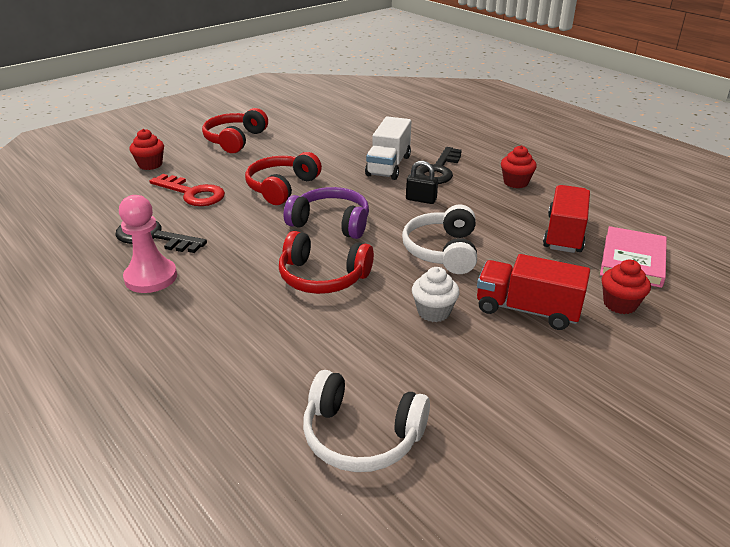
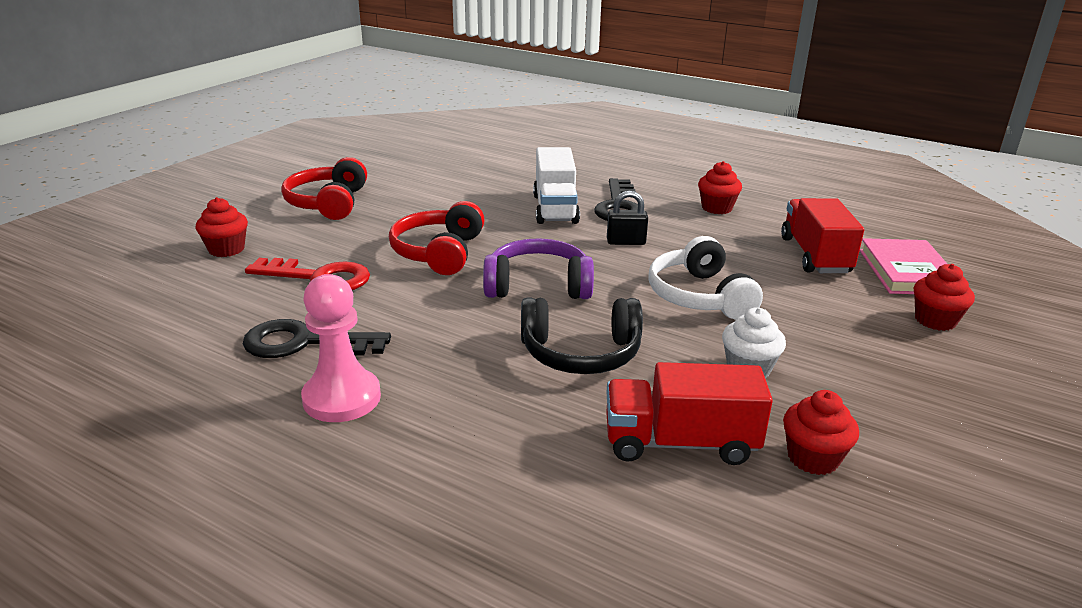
camera: 20 degrees left, 5 degrees down
red headphones [279,231,374,294] -> black headphones [521,297,643,374]
white headphones [303,370,430,472] -> none
red truck [477,254,590,330] -> red truck moved to [606,362,773,465]
none -> red cupcake [783,390,859,475]

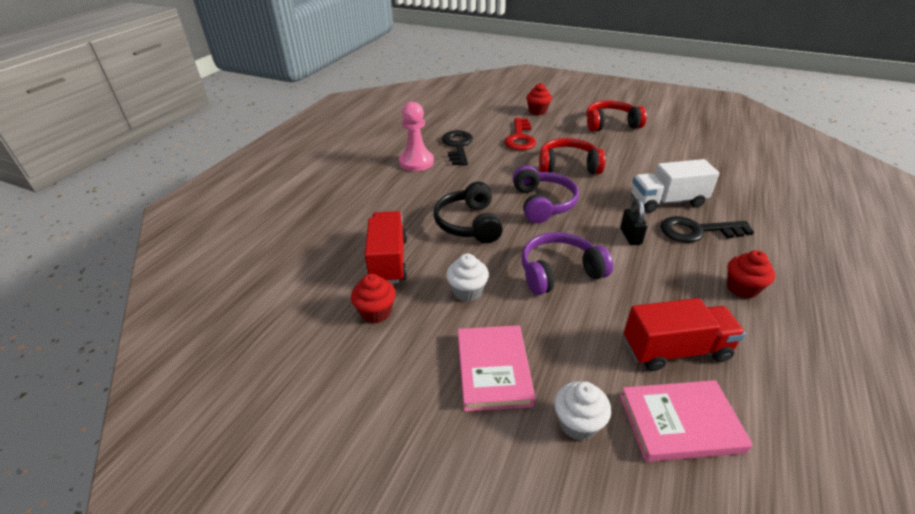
camera: 85 degrees right, 10 degrees up
white headphones [648,236,763,320] -> purple headphones [521,232,613,295]
red cupcake [914,264,975,331] -> white cupcake [554,381,611,441]
none -> pink book [458,325,535,412]

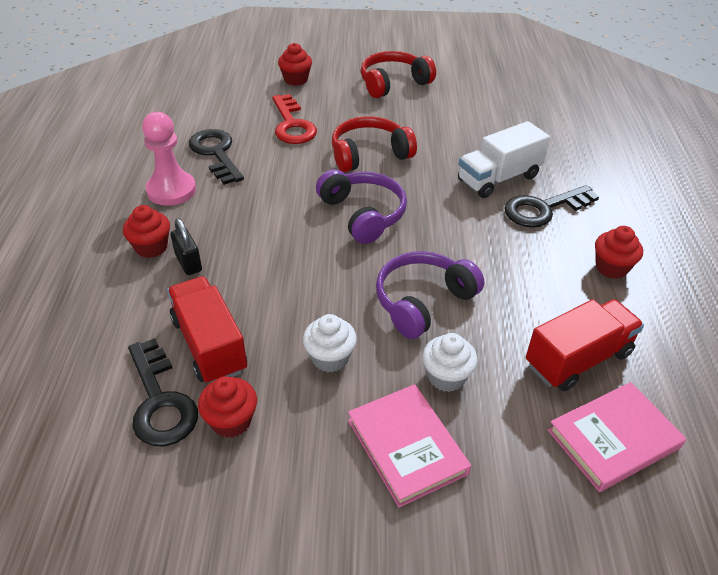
camera: 25 degrees left, 5 degrees up
black headphones [433,182,503,243] -> none
white cupcake [554,381,611,441] -> white cupcake moved to [422,333,478,392]
black padlock [620,199,648,245] -> black padlock moved to [171,219,202,275]
none -> red cupcake [123,205,170,258]
none -> black key [128,338,198,446]

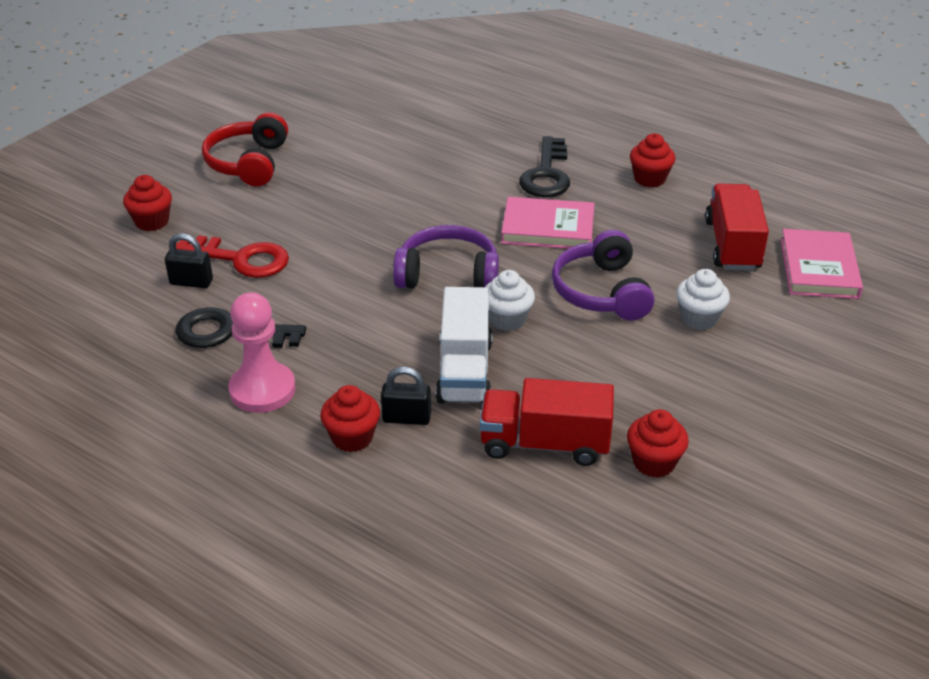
camera: 55 degrees left, 5 degrees down
black key [128,338,198,446] -> none
white cupcake [303,314,357,372] -> white cupcake moved to [485,270,535,331]
red headphones [332,116,417,172] -> none
pink book [348,384,471,508] -> pink book moved to [501,197,594,249]
white truck [458,121,550,198] -> white truck moved to [436,287,492,404]
none -> black padlock [165,233,213,288]

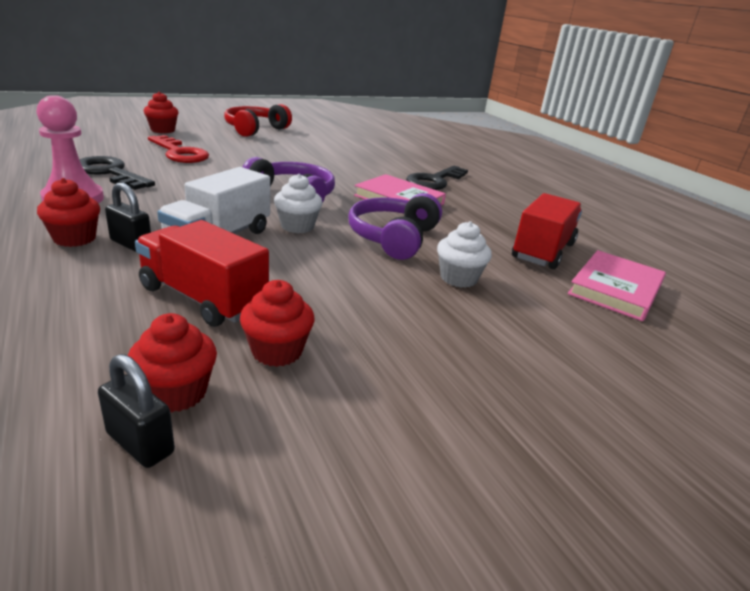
camera: 25 degrees right, 10 degrees down
black padlock [165,233,213,288] -> black padlock moved to [98,354,175,468]
red cupcake [630,133,675,188] -> red cupcake moved to [128,313,217,412]

